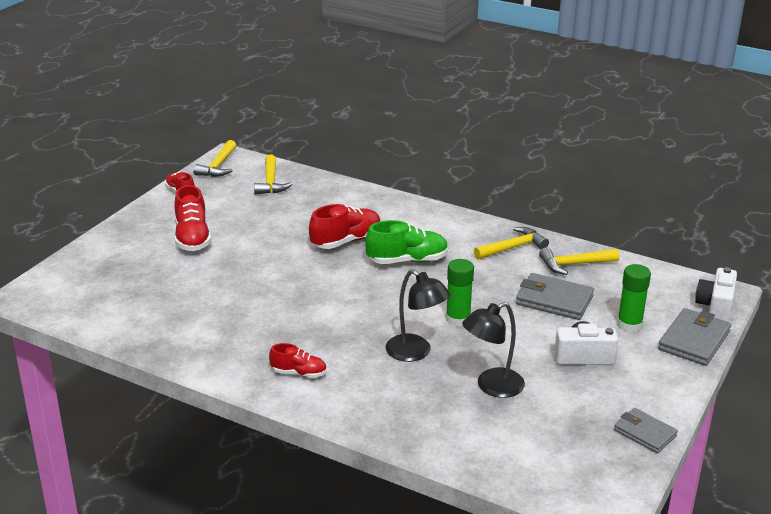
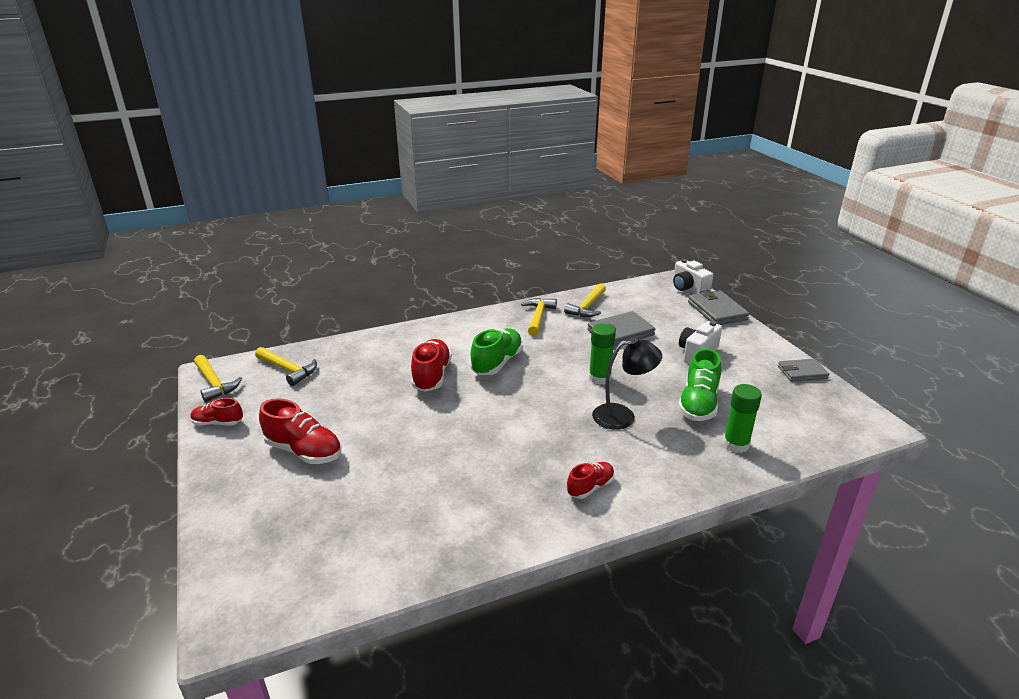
camera: 50 degrees left, 0 degrees up
black lamp [462,302,525,398] -> green shoe [678,348,721,421]
green glue stick [617,264,651,332] -> green glue stick moved to [723,384,762,453]

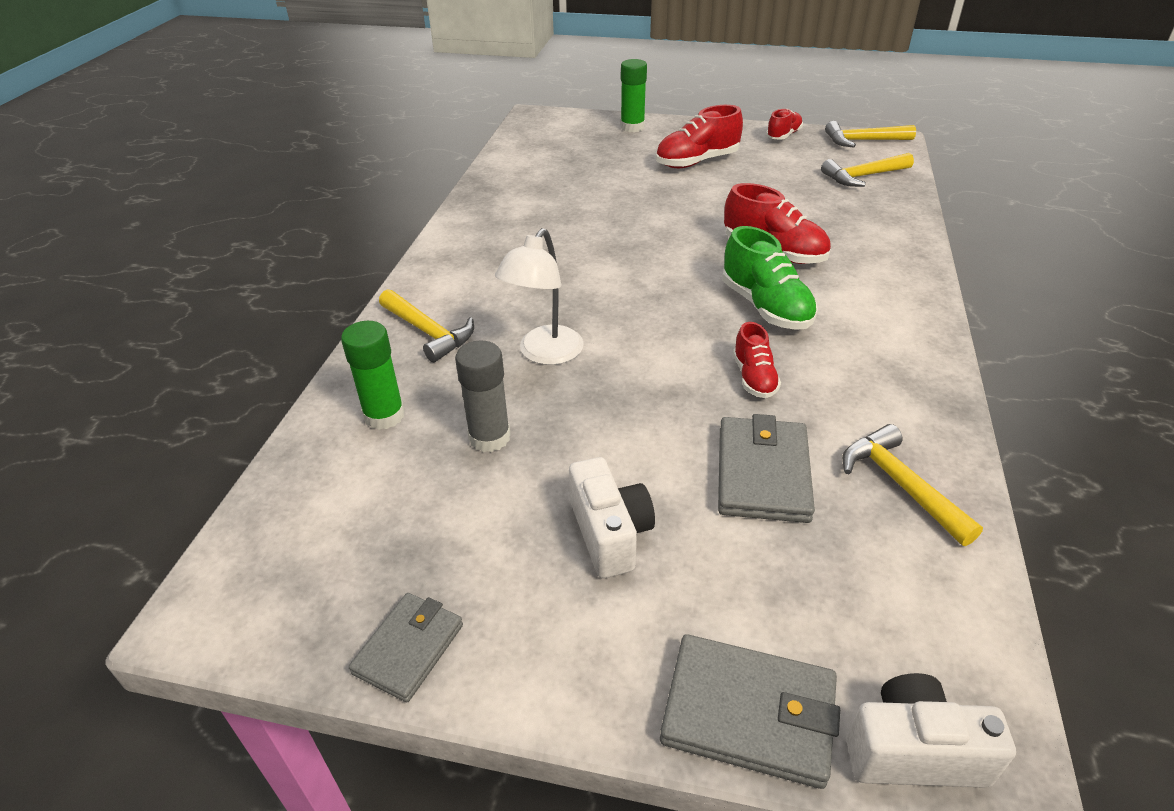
camera: 125 degrees right, 10 degrees up
yellow hammer [521,298,557,336] -> yellow hammer moved to [379,289,474,362]
red shoe [567,462,614,499] -> red shoe moved to [733,322,781,398]
green glue stick [589,324,616,385] -> green glue stick moved to [621,59,647,132]
black lamp [592,337,662,430] -> white lamp [495,228,584,365]
green shoe [678,348,721,421] -> grey glue stick [455,341,511,452]

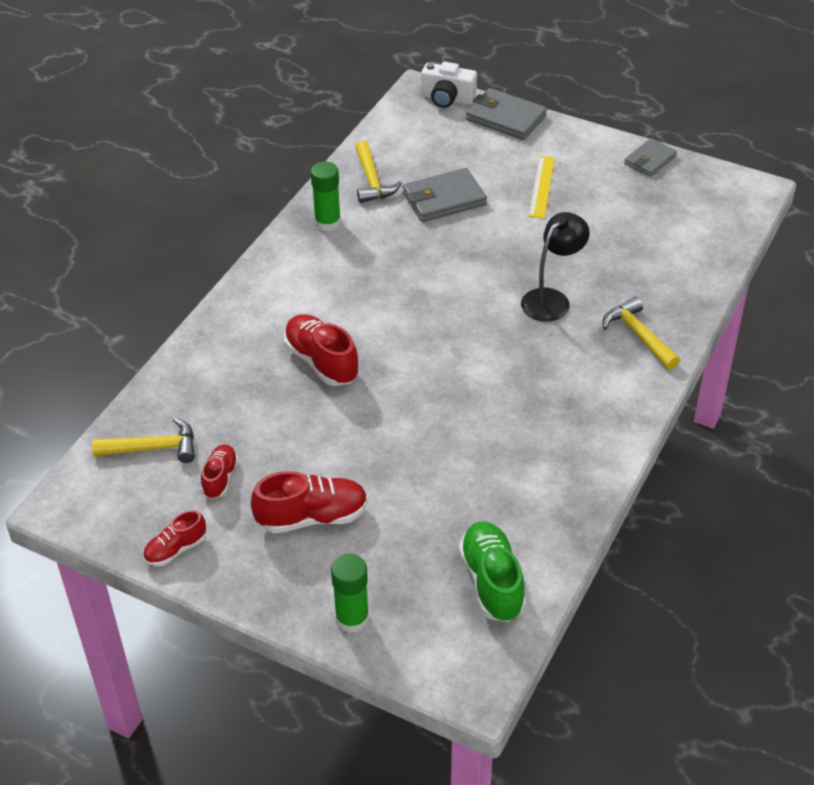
camera: 165 degrees left, 5 degrees up
green glue stick [341,321,405,430] -> green glue stick moved to [311,162,341,232]
grey glue stick [455,341,511,452] -> none
white lamp [495,228,584,365] -> black lamp [521,212,590,322]
white camera [569,457,655,578] -> yellow ruler [529,156,555,218]
grey wallet [718,414,815,523] -> grey wallet turned 45 degrees clockwise [403,168,487,222]
green shoe [722,226,818,330] -> green shoe moved to [459,522,526,622]
red shoe [733,322,781,398] -> red shoe moved to [201,444,238,499]
yellow hammer [825,121,916,148] -> none

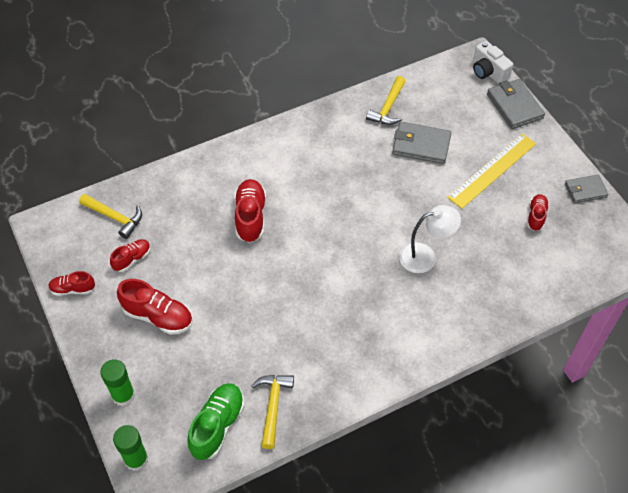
camera: 35 degrees right, 10 degrees up
green glue stick [311,162,341,232] -> green glue stick moved to [113,425,148,471]
black lamp [521,212,590,322] -> white lamp [399,205,461,273]
yellow ruler [529,156,555,218] -> yellow ruler [447,134,536,209], size x1.57
yellow hammer [603,297,680,370] -> yellow hammer moved to [251,375,294,449]
none -> red shoe [527,194,549,231]

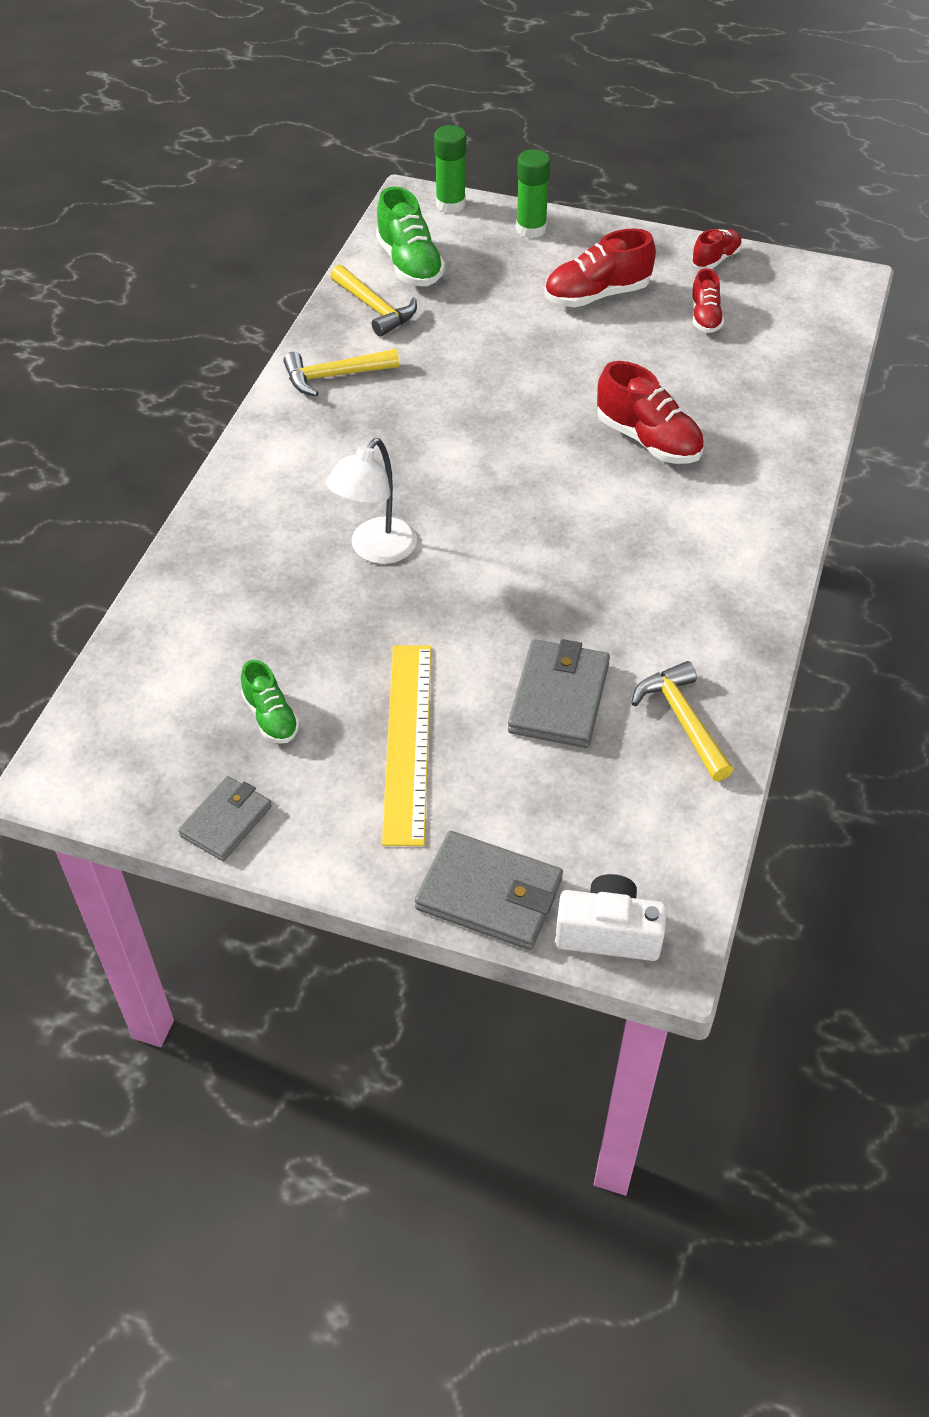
camera: 135 degrees right, 5 degrees down
yellow hammer [79,194,142,239] -> yellow hammer moved to [283,349,399,396]
grey wallet [392,122,452,164] -> grey wallet turned 45 degrees counterclockwise [508,639,610,748]
red shoe [527,194,549,231] -> green shoe [241,660,300,744]

